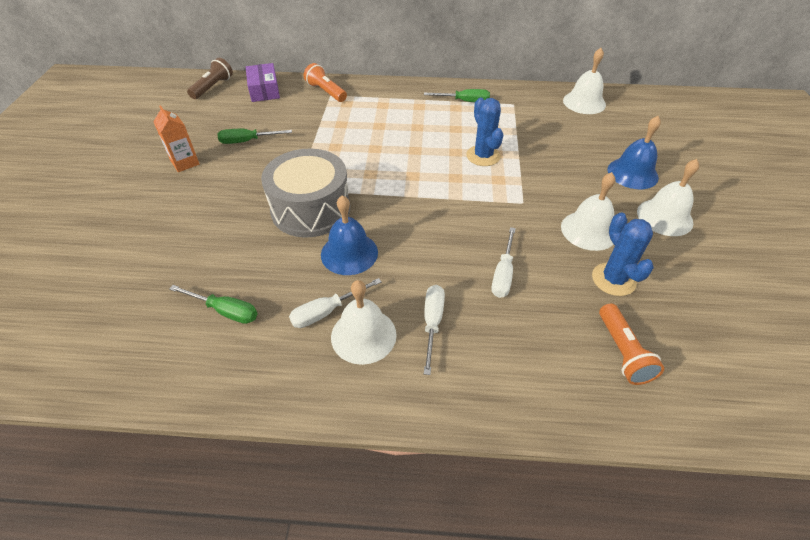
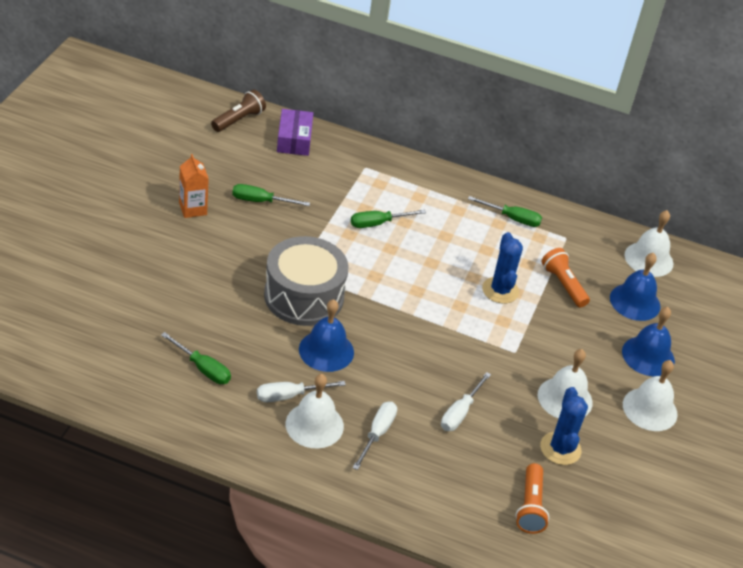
camera: 10 degrees right, 5 degrees down
orange flashlight [304,63,347,102] -> orange flashlight moved to [541,248,590,307]
none -> green screwdriver [351,210,426,228]
none -> blue bell [610,253,661,321]

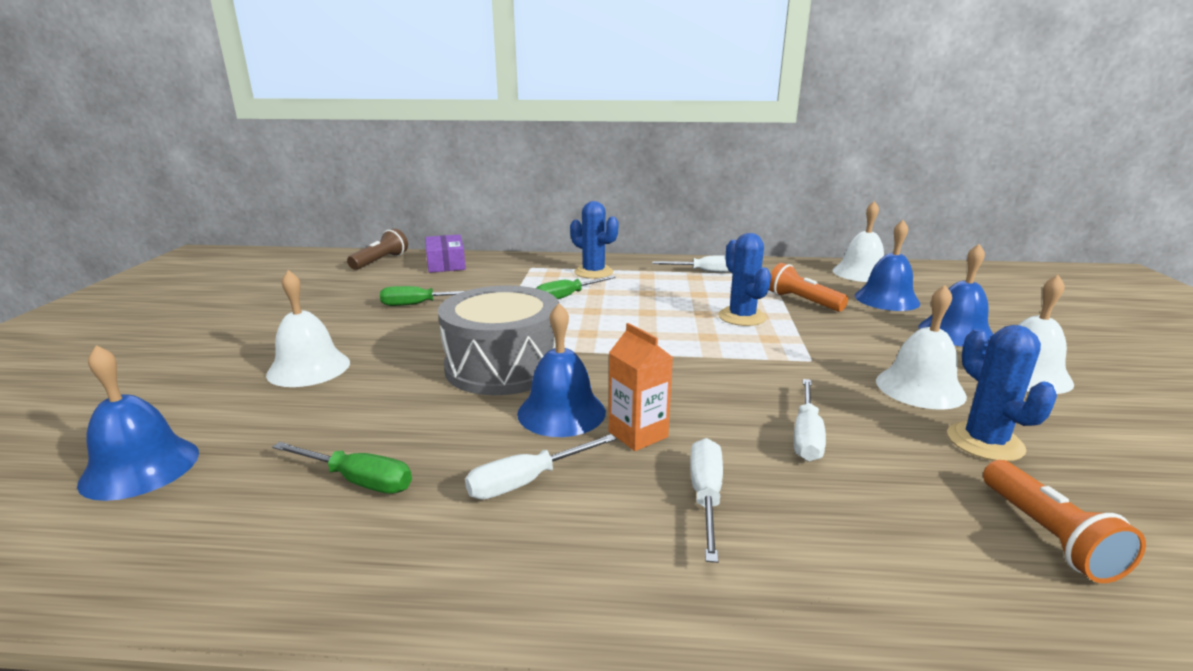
camera: 10 degrees left, 20 degrees down
orange carton [179,154,209,218] -> orange carton moved to [609,323,673,451]
white bell [286,374,344,448] -> white bell moved to [266,270,350,387]
green screwdriver [468,196,542,227] -> white screwdriver [652,255,730,273]
none -> blue bell [77,345,199,501]
none -> blue cactus [570,201,618,279]

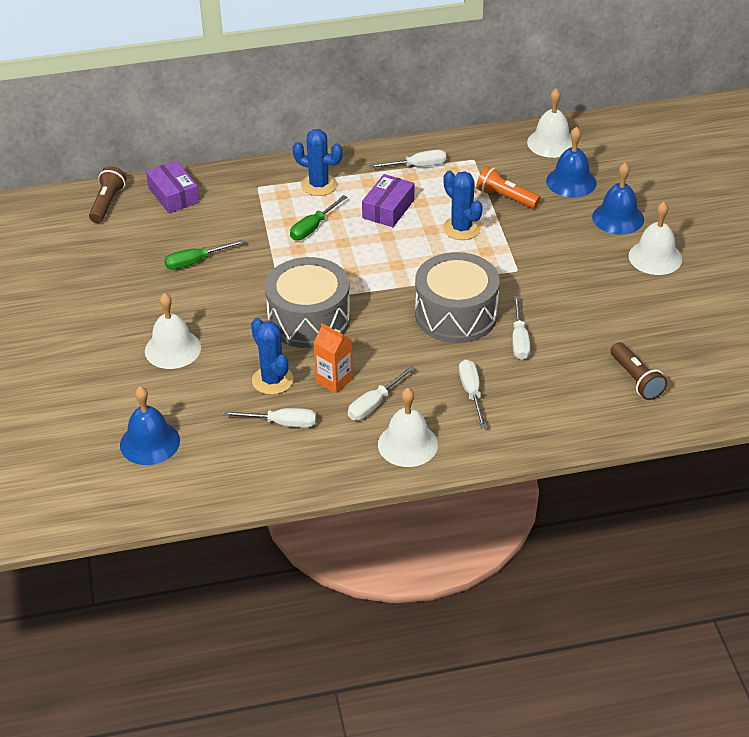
camera: 15 degrees left, 20 degrees up
green screwdriver [272,442,412,494] -> white screwdriver [223,408,316,428]
blue bell [517,303,606,437] -> none
orange carton [609,323,673,451] -> orange carton moved to [313,323,353,394]
white bell [876,285,967,410] -> white bell moved to [378,388,438,467]
blue cactus [947,325,1057,462] -> blue cactus moved to [251,318,294,395]
orange flashlight [983,460,1146,583] -> brown flashlight [611,342,667,400]
none -> purple box [362,174,415,227]
none -> grey drum [415,252,500,343]

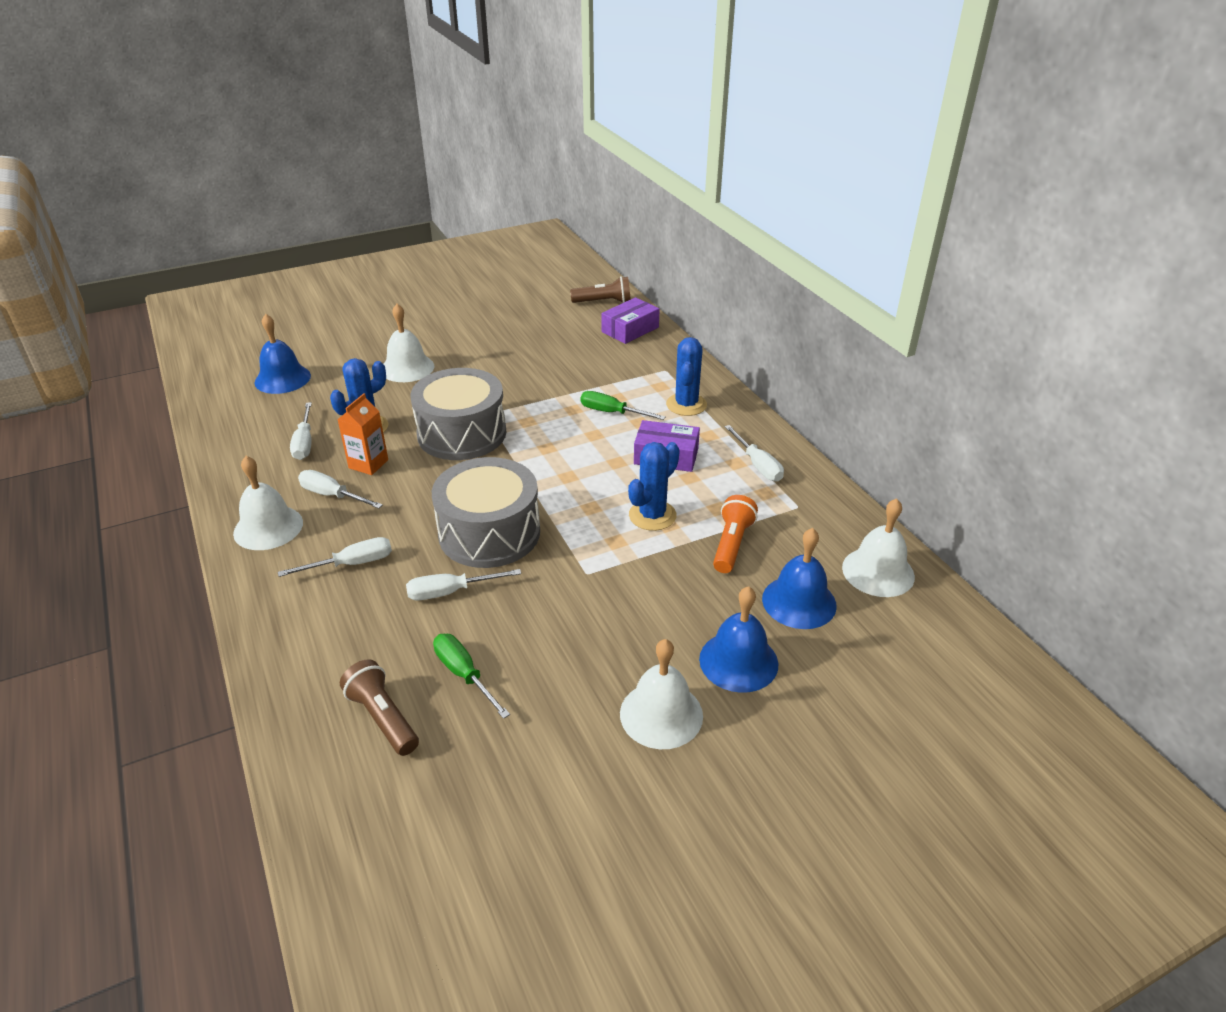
camera: 75 degrees right, 5 degrees down
green screwdriver [164,239,245,270] -> green screwdriver moved to [433,634,510,719]
brown flashlight [611,342,667,400] -> brown flashlight turned 90 degrees clockwise [340,659,419,756]

